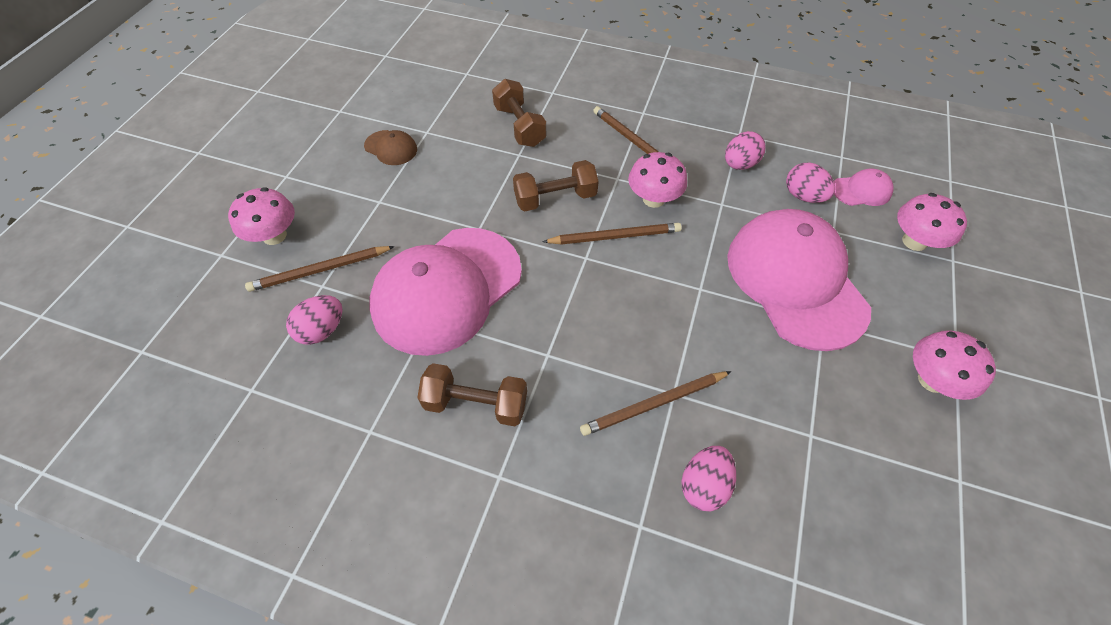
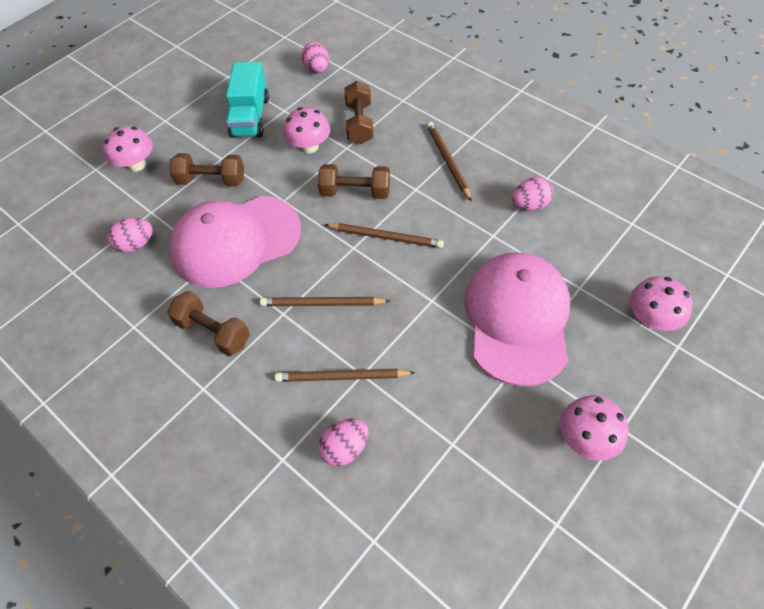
camera: 25 degrees right, 0 degrees up
brown pencil [245,246,395,292] -> brown pencil moved to [260,297,390,306]
brown cap [364,130,417,165] -> turquoise truck [226,62,269,138]
pink mushroom [628,152,687,208] -> pink mushroom moved to [283,107,330,153]
pink egg [786,162,835,203] -> pink egg moved to [301,42,329,73]
pink cap [834,168,894,206] -> none
none -> brown dumbbell [170,153,244,187]

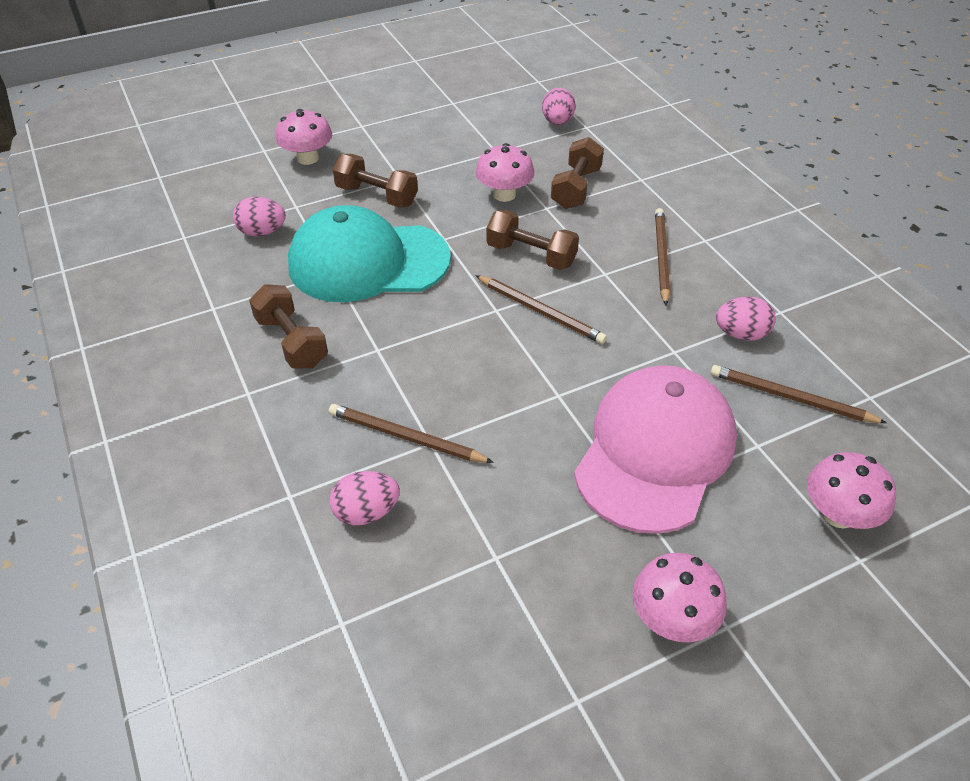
camera: 20 degrees right, 10 degrees down
pink cap [170,196,301,288] -> turquoise cap [288,205,451,302]
turquoise truck [226,62,269,138] -> none
brown pencil [260,297,390,306] -> brown pencil moved to [711,365,887,423]

